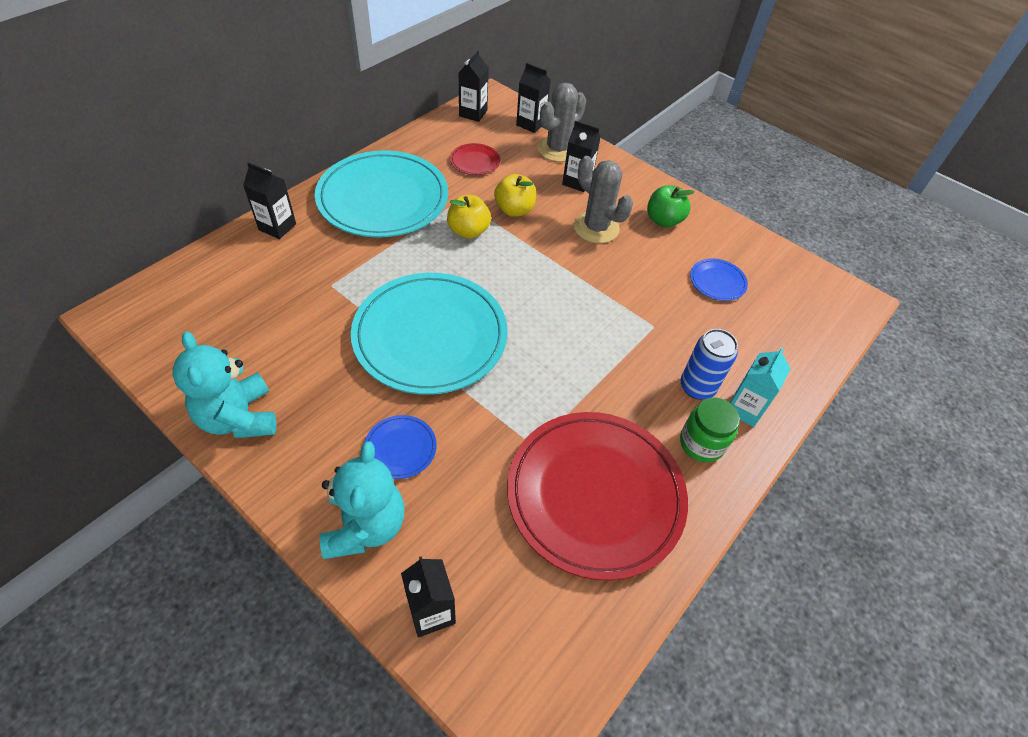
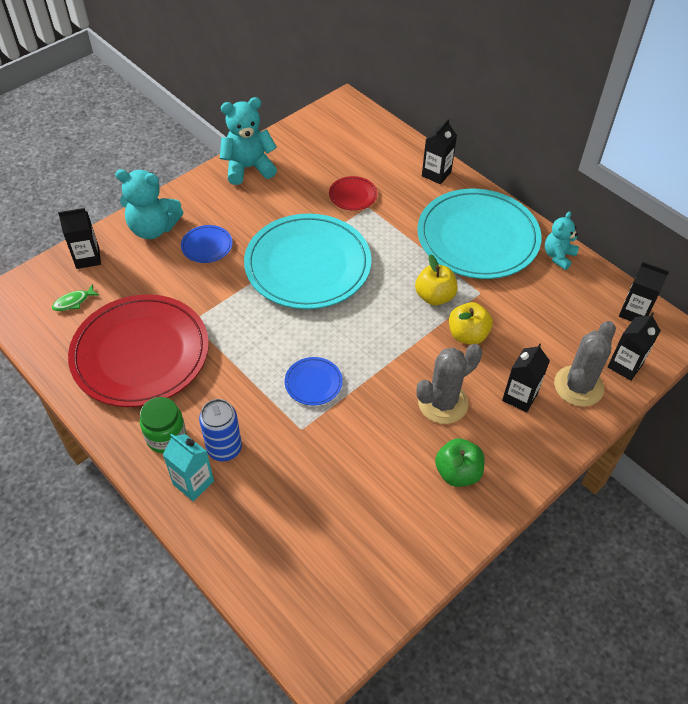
camera: 100 degrees right, 0 degrees up
red plate [450,143,500,175] -> red plate moved to [329,176,378,211]
grey cactus [537,83,586,162] -> grey cactus turned 75 degrees clockwise [554,321,616,407]
blue plate [690,258,748,301] -> blue plate moved to [285,357,343,405]
none -> green fish [52,284,100,311]
none -> turquoise teddy bear [545,211,579,270]

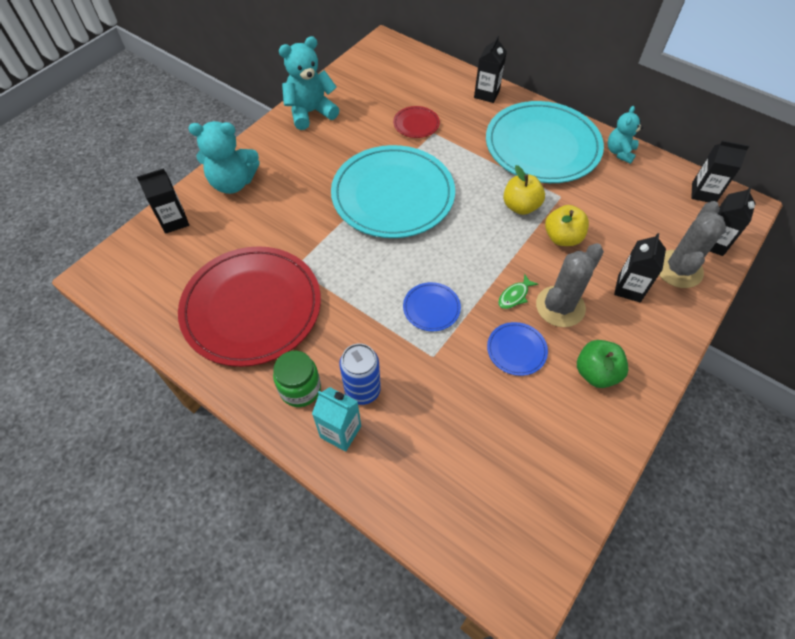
camera: 10 degrees left, 5 degrees up
green fish [52,284,100,311] -> green fish moved to [498,274,538,309]
blue plate [181,225,233,263] -> blue plate moved to [487,322,548,376]

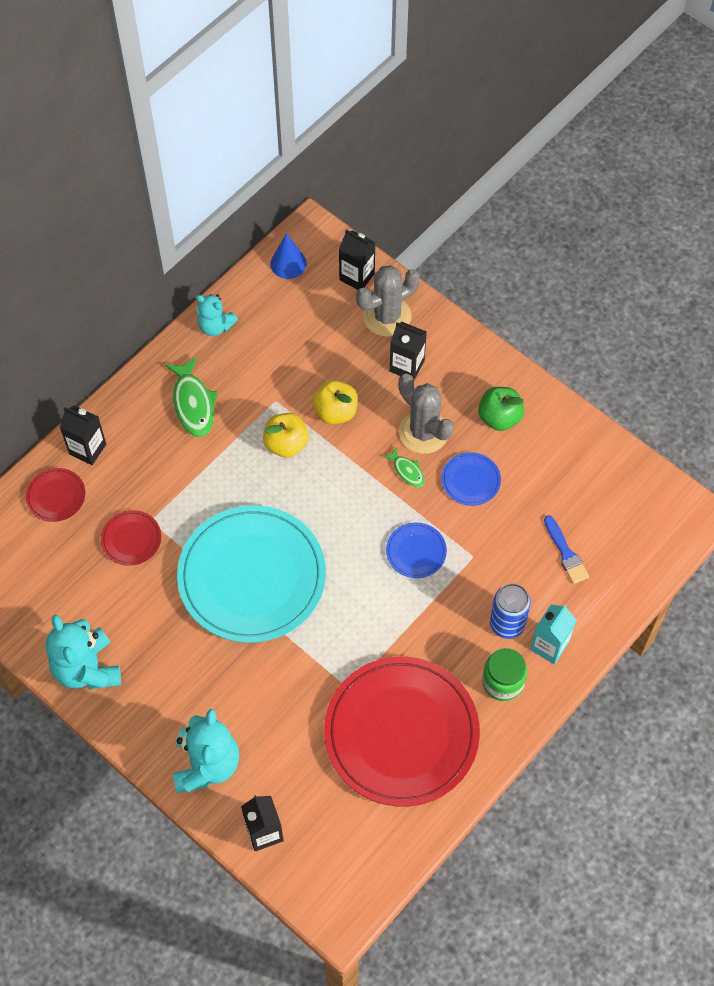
camera: 85 degrees left, 5 degrees up
turquoise plate [486,101,604,183] -> green fish [165,357,218,437]
grey cactus [659,201,726,288] -> grey cactus turned 60 degrees counterclockwise [356,265,420,337]
black carton [691,140,749,202] -> blue cone [270,233,307,279]
none -> red plate [25,468,86,522]
none -> blue brush [544,515,589,584]

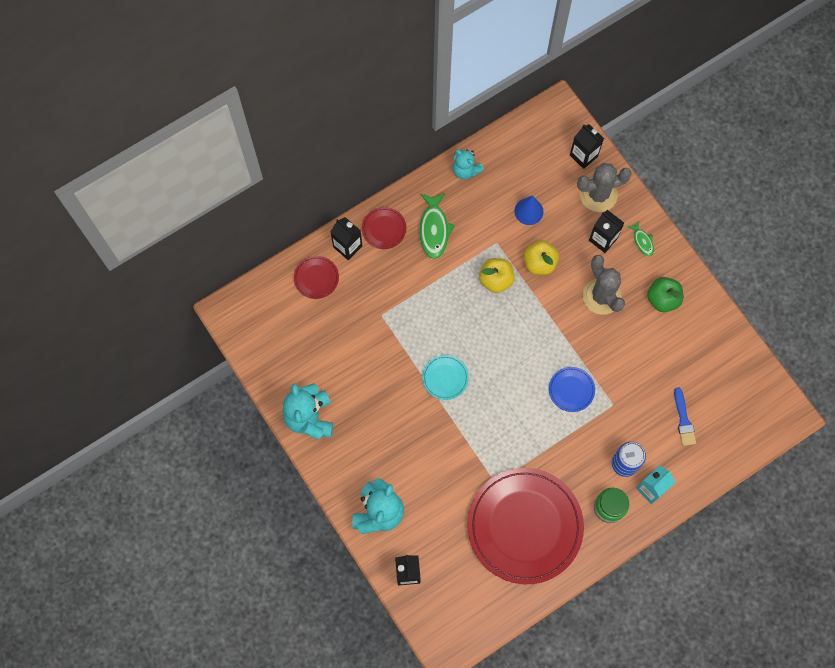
camera: 15 degrees right, 10 degrees up
red plate [101,510,161,566] -> red plate moved to [362,207,407,249]
turquoise plate [177,505,326,643] -> turquoise plate [422,355,469,400], size x0.41
blue cone [270,233,307,279] -> blue cone moved to [514,195,544,225]
green fish [383,446,425,487] -> green fish moved to [627,221,654,256]
blue plate [441,452,501,506] -> none

